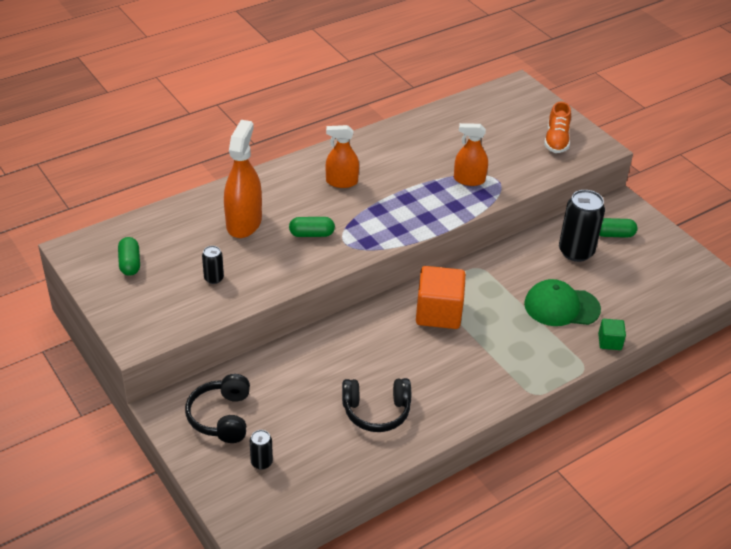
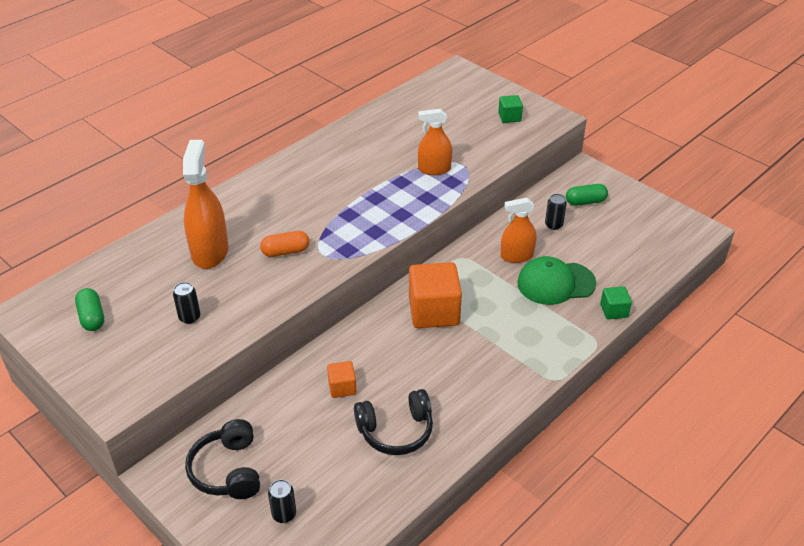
camera: 10 degrees left, 0 degrees up
green capsule [289,217,335,237] -> orange capsule [260,231,309,257]
orange spray bottle [326,125,359,188] -> orange spray bottle moved to [500,198,537,263]
orange shoe [544,102,571,153] -> green cube [498,95,523,123]
black can [559,190,605,262] -> black can [545,194,567,230], size x0.49
none -> orange cube [327,361,356,398]

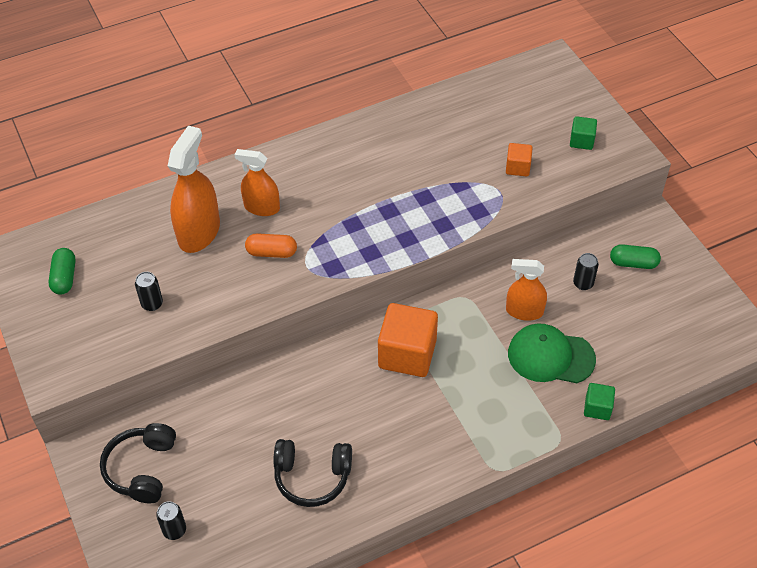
camera: 20 degrees right, 10 degrees up
orange cube [327,361,356,398] -> orange cube moved to [506,143,533,176]
orange spray bottle [418,109,452,175] -> orange spray bottle moved to [235,149,280,216]

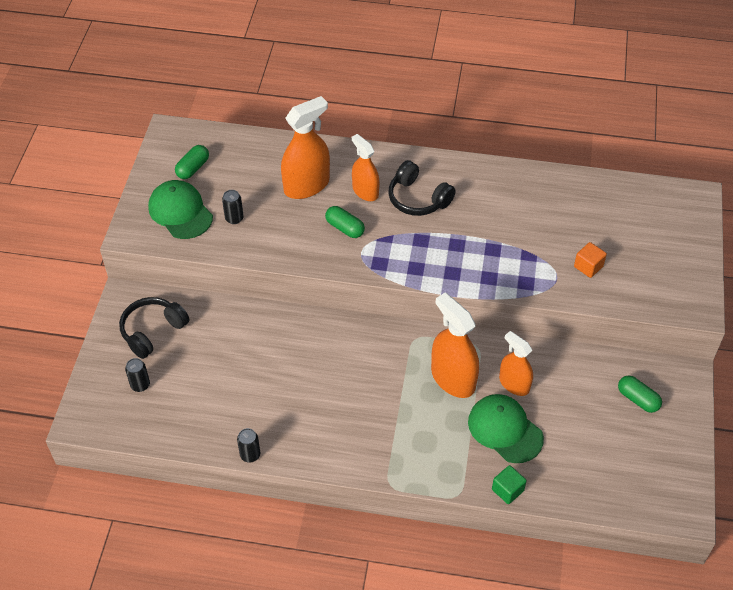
camera: 35 degrees right, 0 degrees up
orange capsule [245,233,297,258] -> green capsule [325,206,365,238]
black headphones [273,439,352,507] -> black headphones moved to [388,160,456,216]
orange cube [378,303,438,377] -> none
green cube [570,116,597,150] -> none
black can [573,253,599,290] -> black can moved to [237,428,260,463]
none -> green cap [148,180,213,239]
none -> orange spray bottle [431,293,479,398]

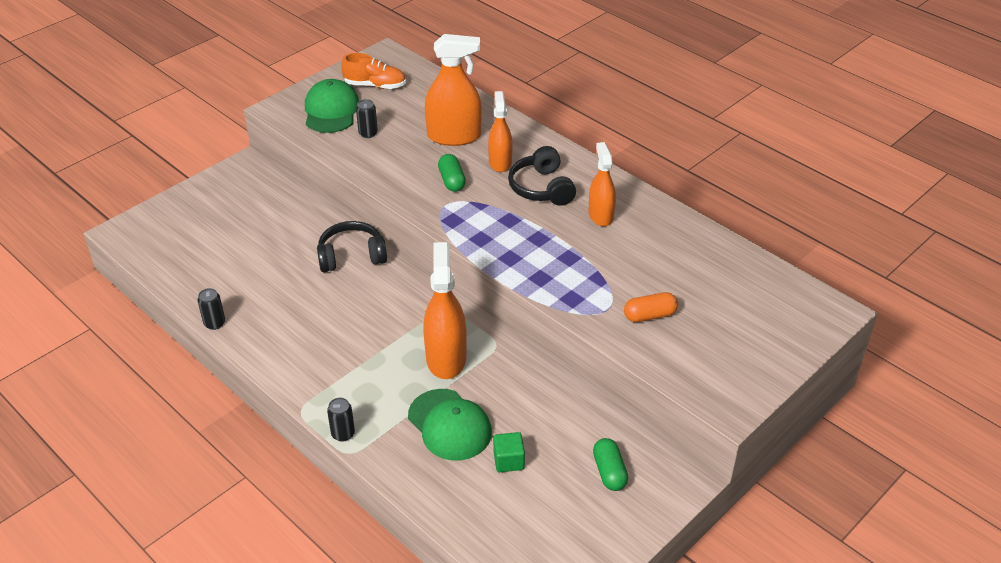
camera: 35 degrees right, 10 degrees down
black headphones [119,297,190,359] -> black headphones moved to [317,221,387,272]
black can [125,358,150,392] -> black can moved to [327,397,355,442]
green capsule [175,145,209,179] -> orange shoe [341,53,406,89]
green cap [468,394,544,463] -> green cap turned 150 degrees clockwise [408,389,492,460]
green cube [492,465,526,504] -> green cube moved to [493,432,525,472]
orange spray bottle [499,331,533,396] -> orange spray bottle moved to [589,142,616,226]
orange cube [574,242,607,278] -> orange capsule [624,292,678,322]

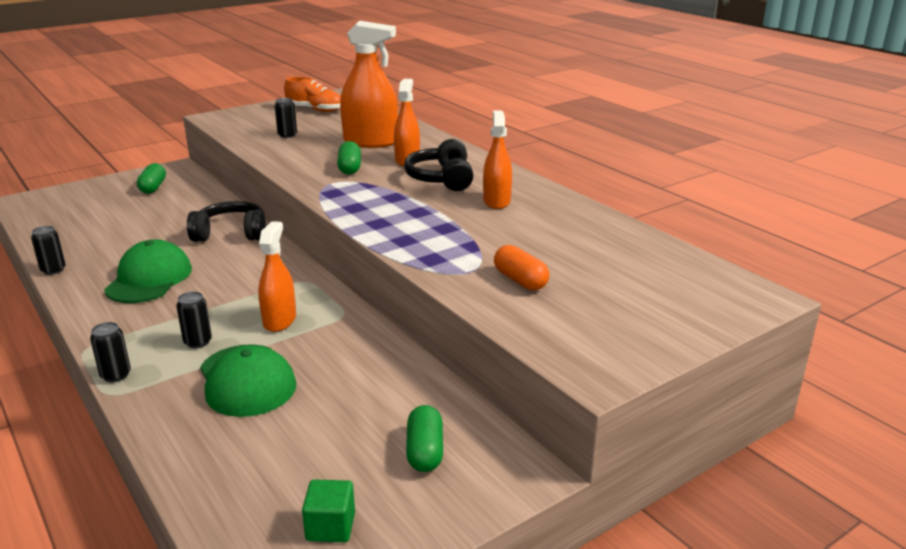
camera: 10 degrees right, 15 degrees down
green cap [305,79,359,133] -> green cap moved to [104,239,192,303]
orange spray bottle [423,242,467,379] -> orange spray bottle [258,221,296,332], size x0.64
green cube [493,432,525,472] -> green cube moved to [302,479,355,542]
orange capsule [624,292,678,322] -> orange capsule turned 60 degrees clockwise [494,245,549,290]
none -> green capsule [137,163,166,194]
none -> black can [176,292,212,348]

